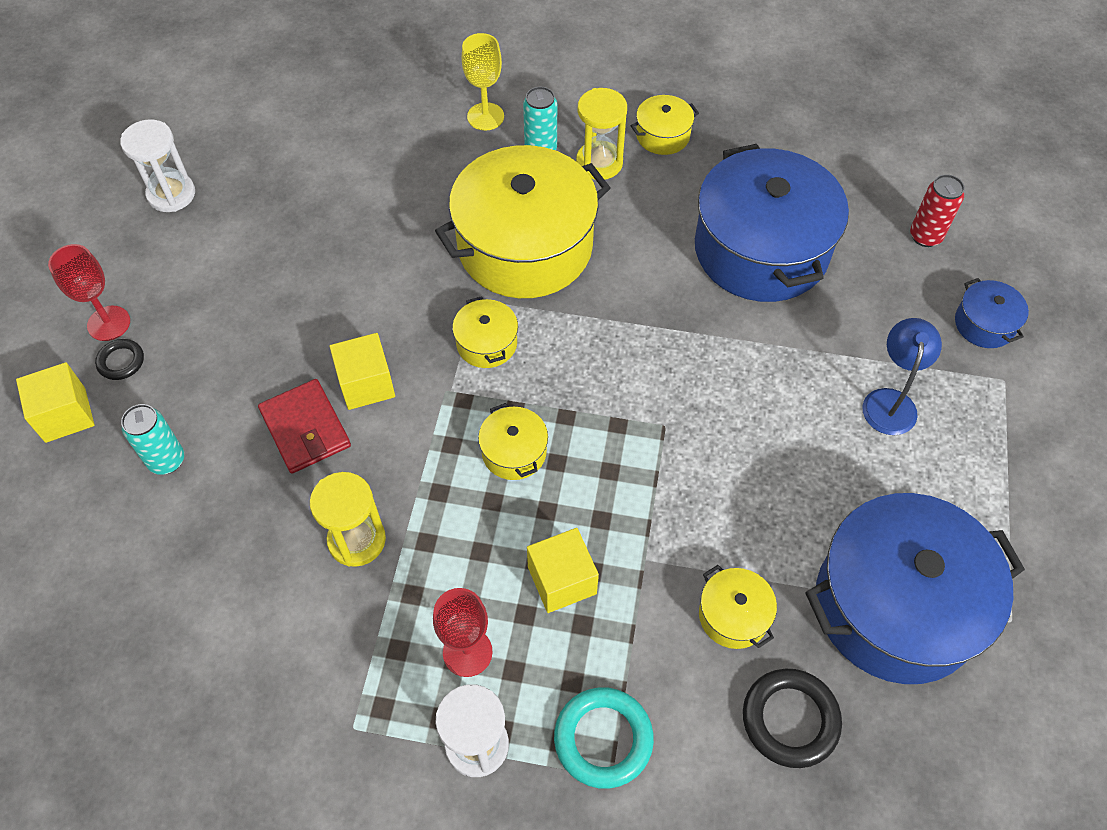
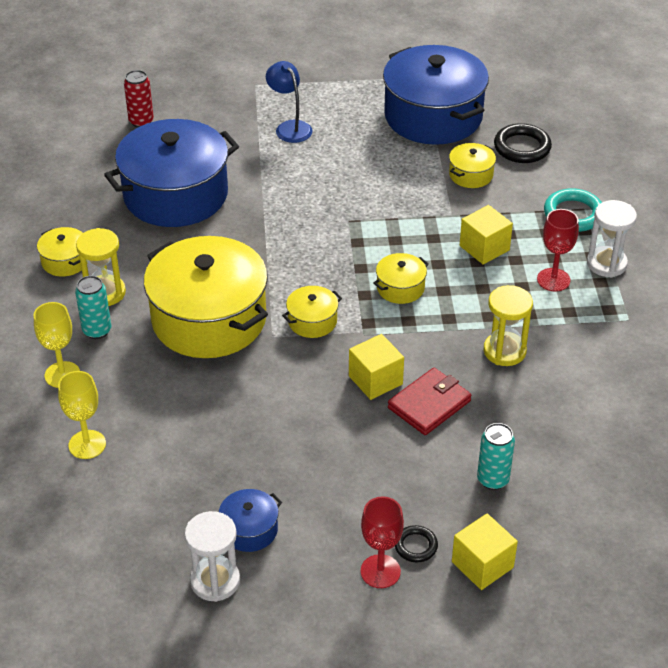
camera: 105 degrees left, 15 degrees down
blue lamp [862,318,942,435] -> blue lamp turned 60 degrees clockwise [266,61,313,143]
blue pot [955,278,1029,348] -> blue pot moved to [219,489,282,552]
none -> yellow goblet [58,371,106,459]

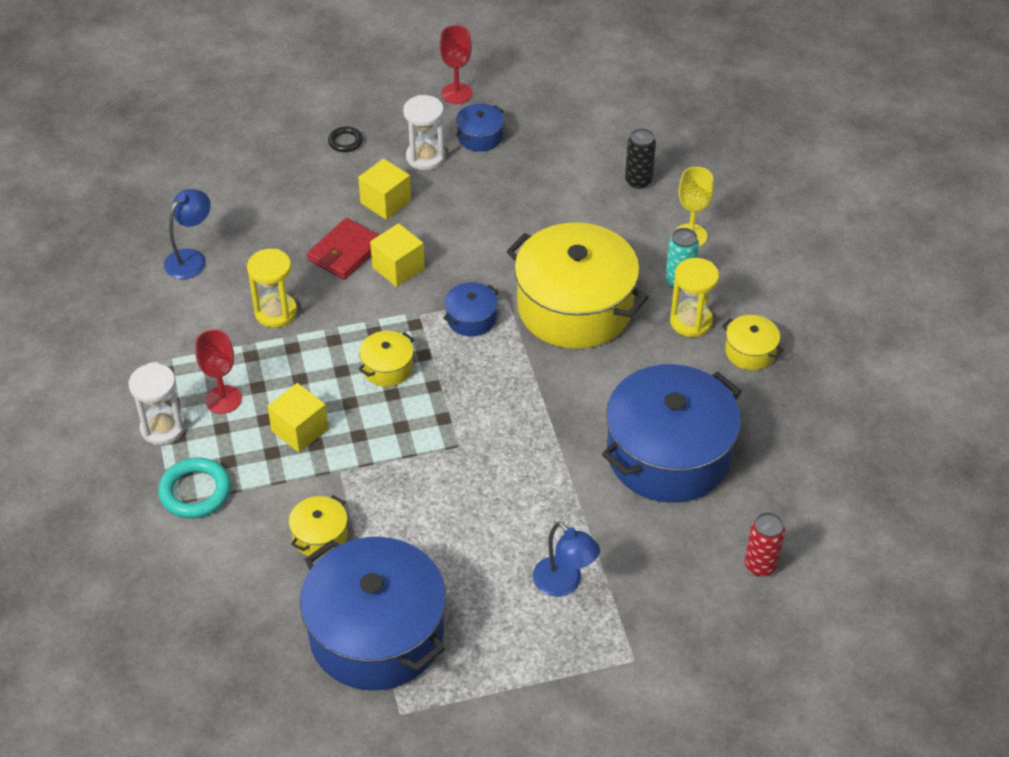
camera: 170 degrees right, 5 degrees up
yellow goblet [58,371,106,459] -> black can [625,128,656,189]
white hourglass [185,511,240,602] -> white hourglass moved to [403,95,445,170]
yellow pot [282,286,342,338] -> blue pot [443,282,499,337]
red goblet [361,496,404,588] -> red goblet moved to [440,25,472,104]
yellow cube [452,513,518,590] -> yellow cube moved to [358,159,411,220]
turquoise can [477,423,515,490] -> none
black ring [494,123,552,163] -> none
none -> blue lamp [164,189,211,279]

